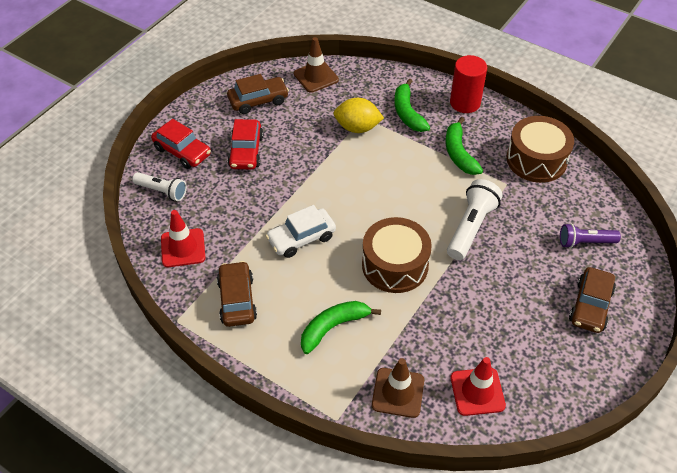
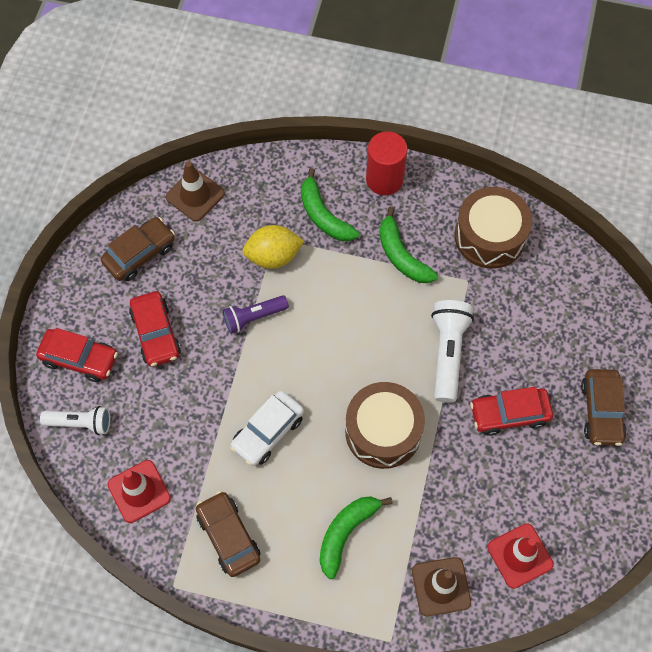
camera: 20 degrees left, 15 degrees up
purple flashlight [560,223,621,248] -> purple flashlight moved to [223,295,289,334]
none -> red car [470,387,553,436]

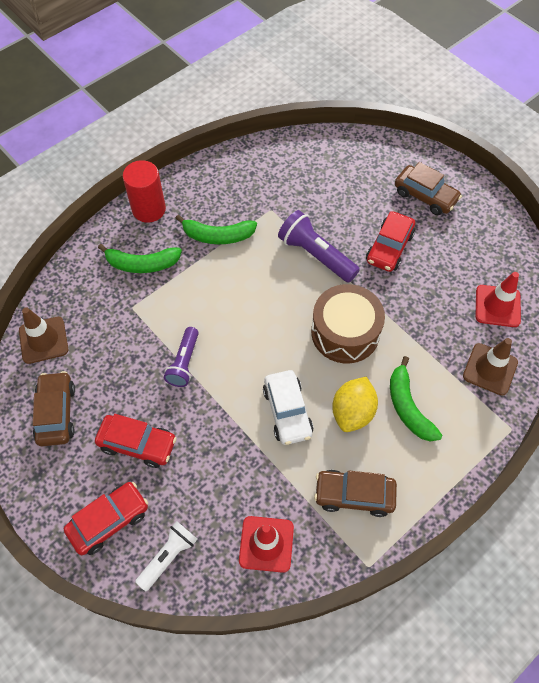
camera: 55 degrees left, 5 degrees down
yellow lemon [242,225,304,269] -> yellow lemon moved to [332,377,378,432]
white flashlight [431,300,474,403] -> purple flashlight [278,210,360,283]
brown drum [455,187,532,269] -> none

